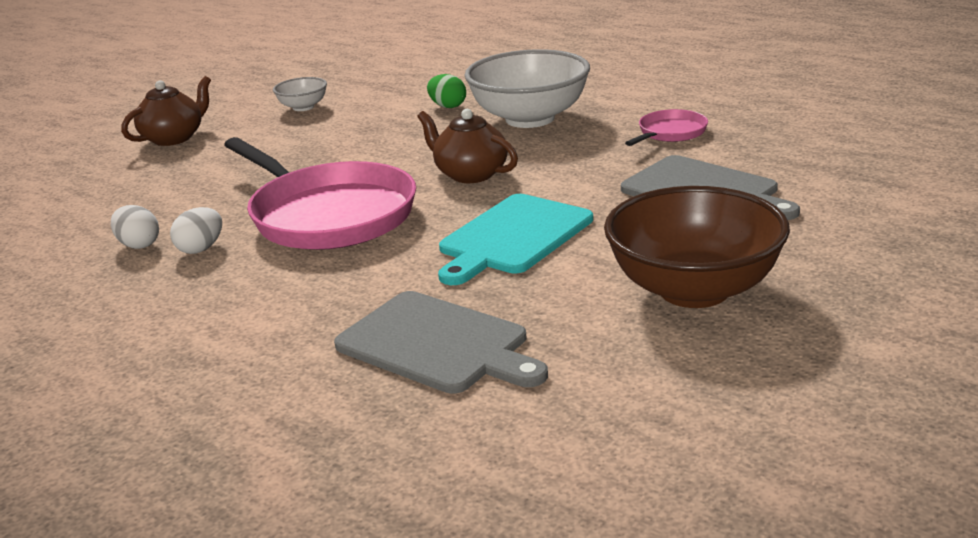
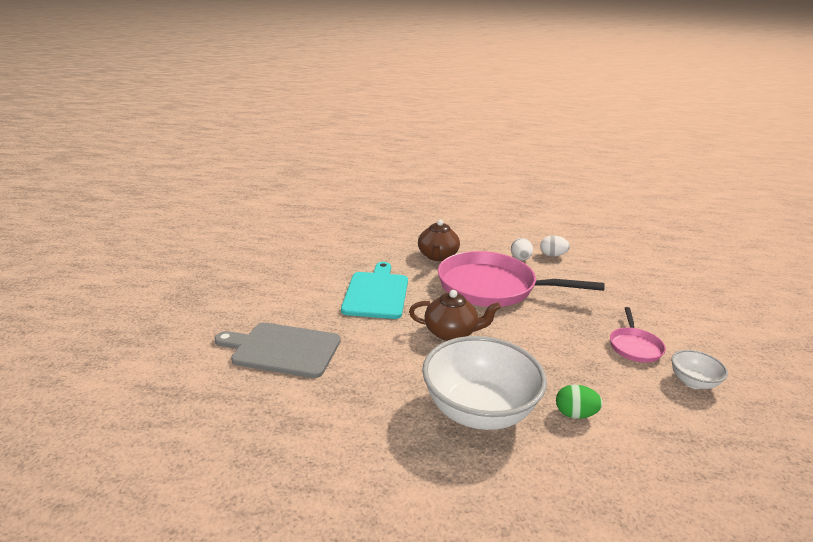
camera: 145 degrees right, 0 degrees up
brown teapot [121,76,211,146] -> brown teapot moved to [418,220,460,261]
grey cutting board [334,291,548,394] -> none
brown bowl [604,186,790,308] -> none
pink pan [625,109,708,146] -> pink pan moved to [610,307,666,363]

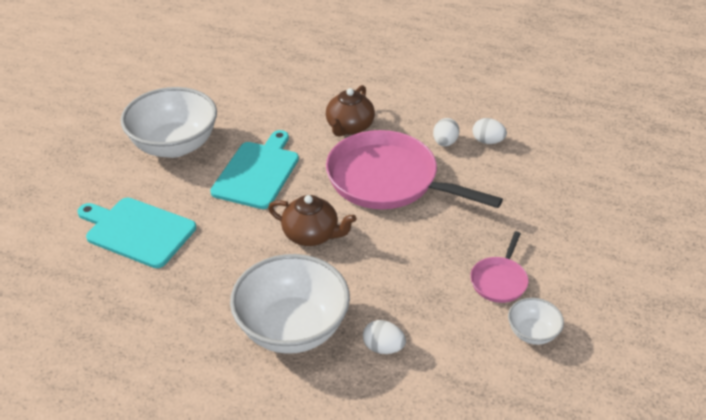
camera: 15 degrees right, 15 degrees up
grey cutting board [214,323,341,378] -> turquoise cutting board [77,198,196,268]
green egg [556,385,603,419] -> white egg [363,320,406,354]
none -> white bowl [121,87,217,158]

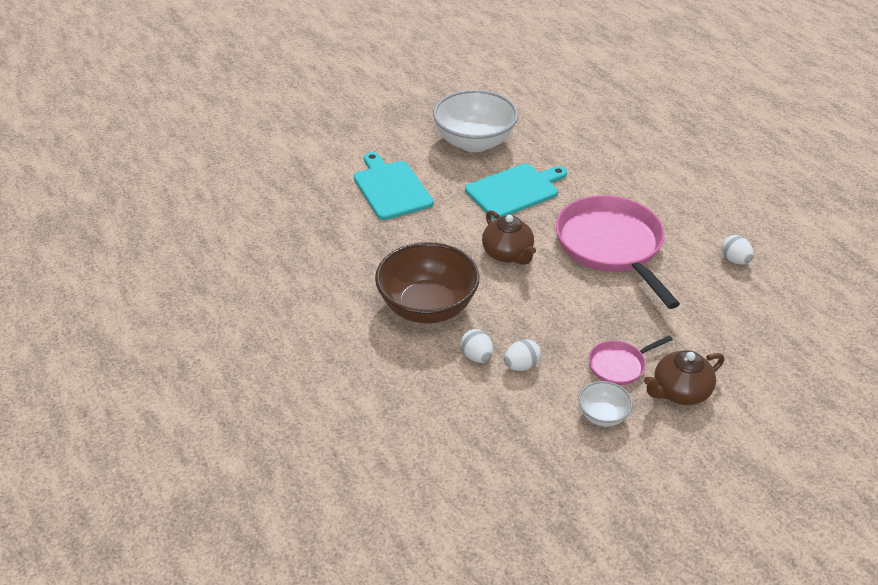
camera: 40 degrees right, 0 degrees up
white bowl [230,254,350,354] -> brown bowl [375,242,480,323]
brown teapot [326,85,375,137] -> brown teapot moved to [644,350,724,405]
white egg [433,118,460,146] -> white egg moved to [504,339,541,371]

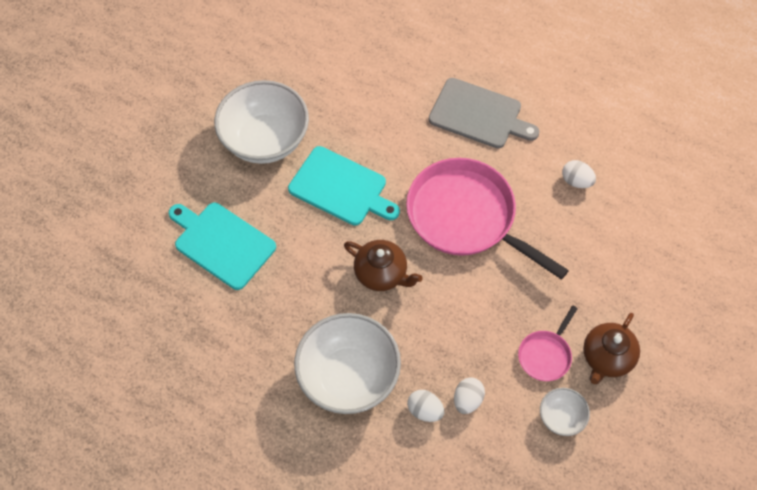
camera: 30 degrees left, 20 degrees up
brown bowl [375,242,480,323] -> white bowl [294,313,401,414]
turquoise cutting board [465,164,567,219] -> turquoise cutting board turned 90 degrees clockwise [288,146,400,226]
none -> grey cutting board [429,78,539,148]

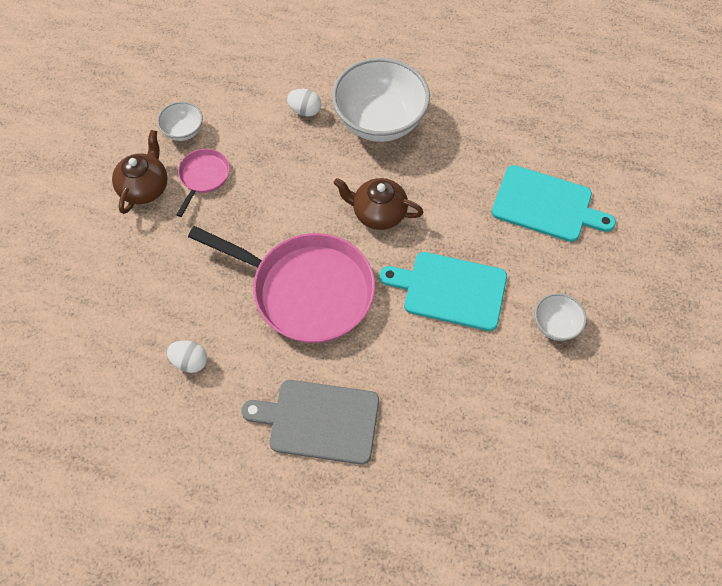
camera: 165 degrees right, 0 degrees up
white bowl [214,80,309,164] -> white bowl [535,293,587,341], size x0.47
white egg [454,377,485,414] -> none

